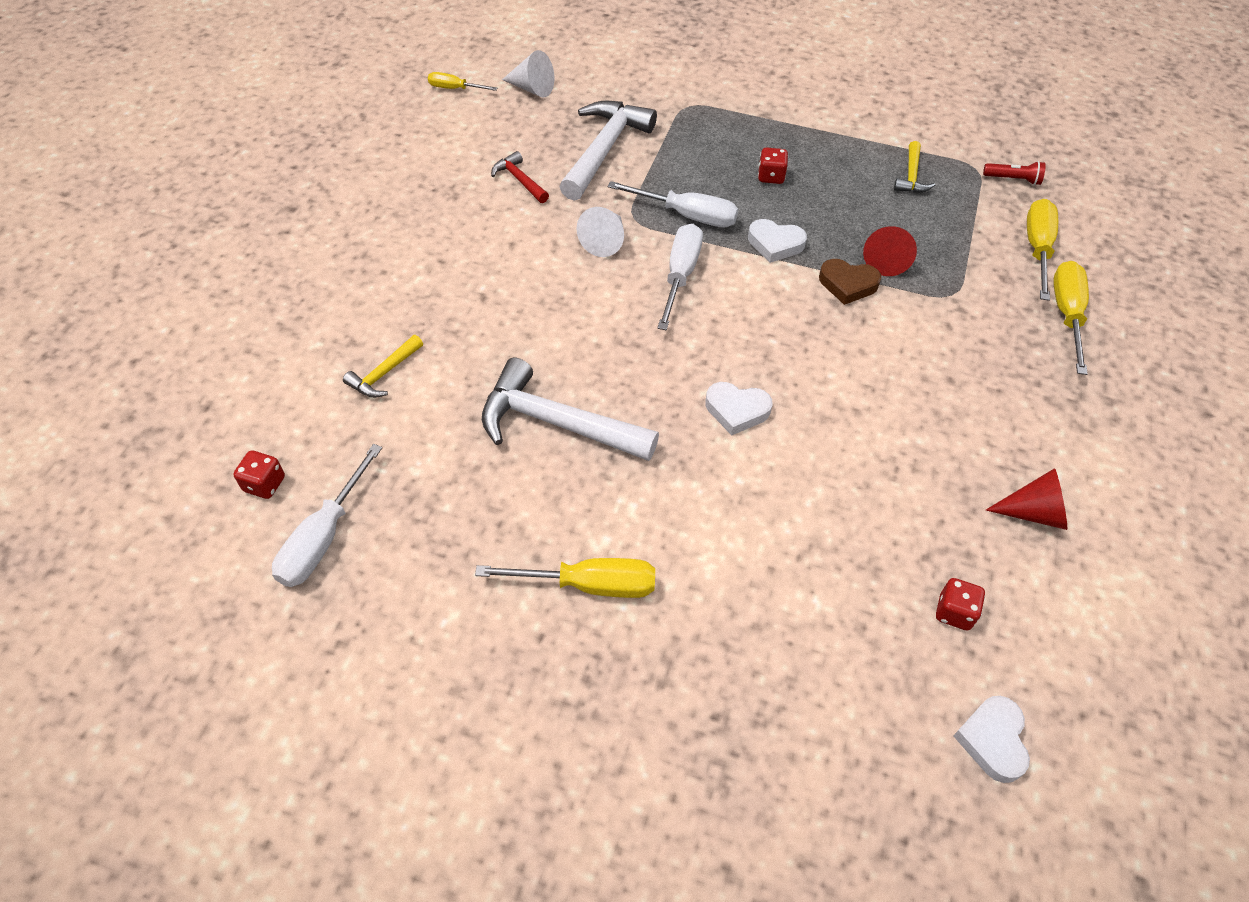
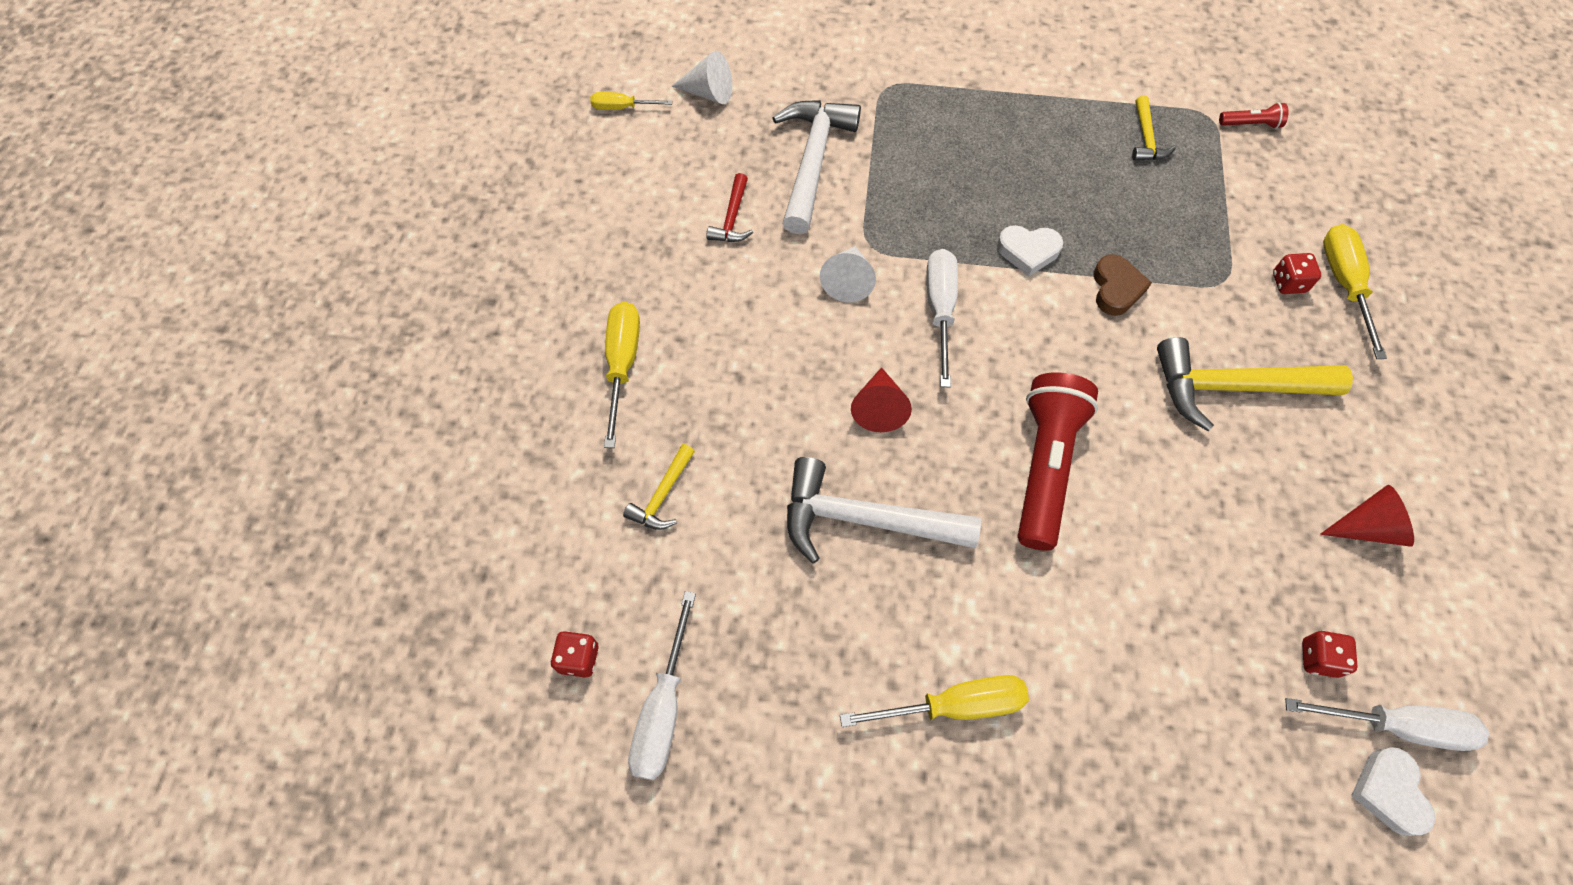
camera: 10 degrees left, 10 degrees up
red hammer [491,151,549,203] -> red hammer turned 120 degrees counterclockwise [706,173,753,242]
white screwdriver [608,181,738,227] -> white screwdriver moved to [1285,698,1489,751]
white heart [705,382,772,436] -> red flashlight [1018,372,1098,551]
red dice [758,147,788,184] -> red dice moved to [1273,253,1321,294]
brown heart [819,259,881,305] -> brown heart turned 90 degrees counterclockwise [1093,254,1152,316]
red cone [863,226,917,276] -> red cone moved to [851,367,912,432]
yellow screwdriver [1027,199,1058,301] -> yellow screwdriver moved to [604,302,640,448]
none -> yellow hammer [1157,337,1353,431]

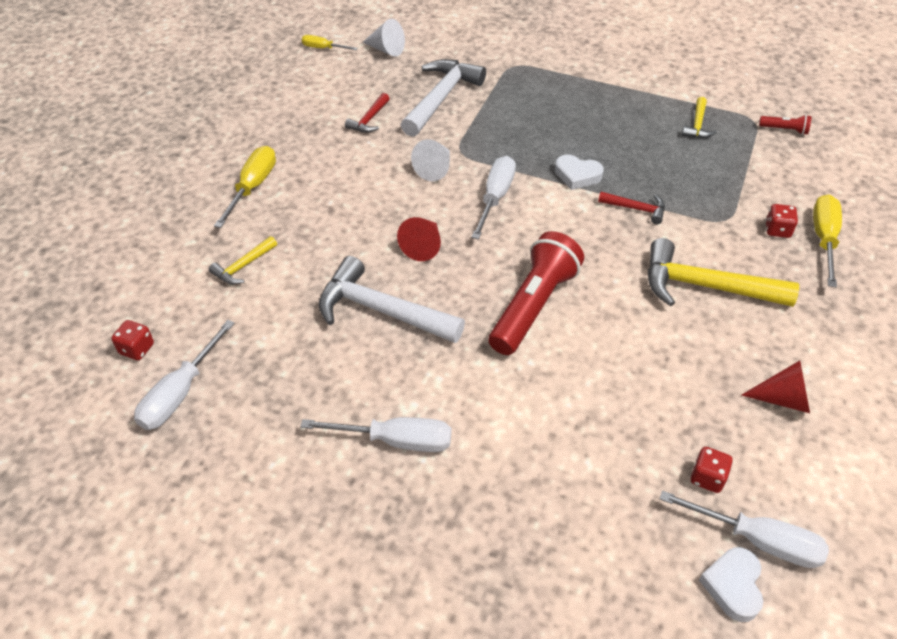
camera: 15 degrees right, 15 degrees down
yellow screwdriver [840,675,1029,727] -> white screwdriver [301,417,451,452]
brown heart [1093,254,1152,316] -> red hammer [598,192,665,224]

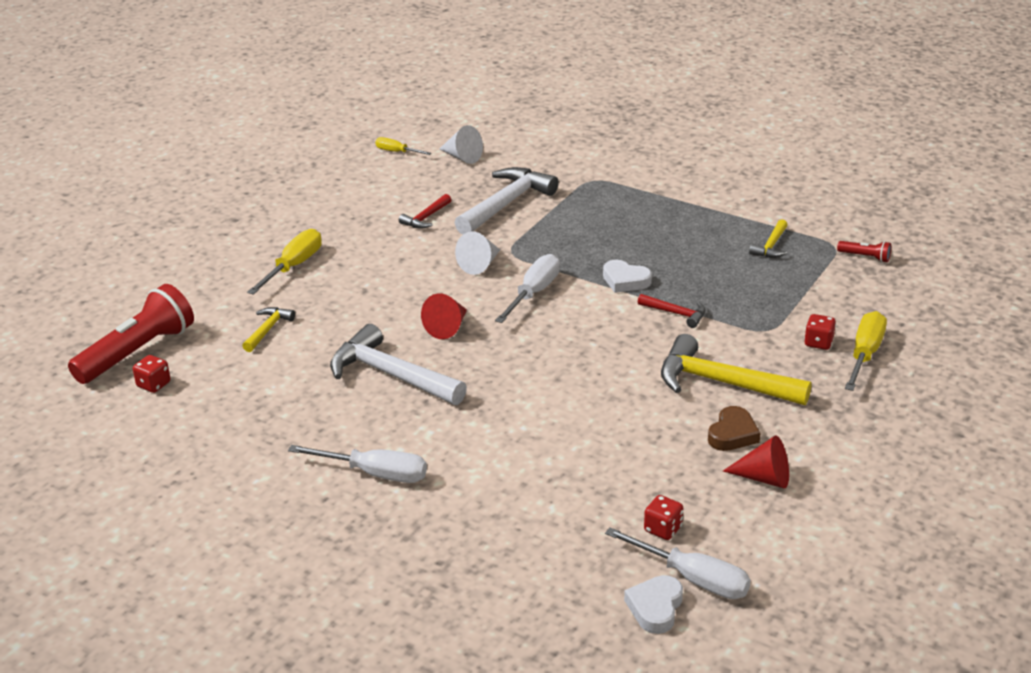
camera: 10 degrees right, 15 degrees down
white screwdriver [134,320,235,430] -> none
yellow hammer [209,236,277,285] -> yellow hammer turned 150 degrees clockwise [242,307,295,352]
red flashlight [488,231,584,355] -> red flashlight moved to [68,284,194,384]
none -> brown heart [708,406,760,451]

